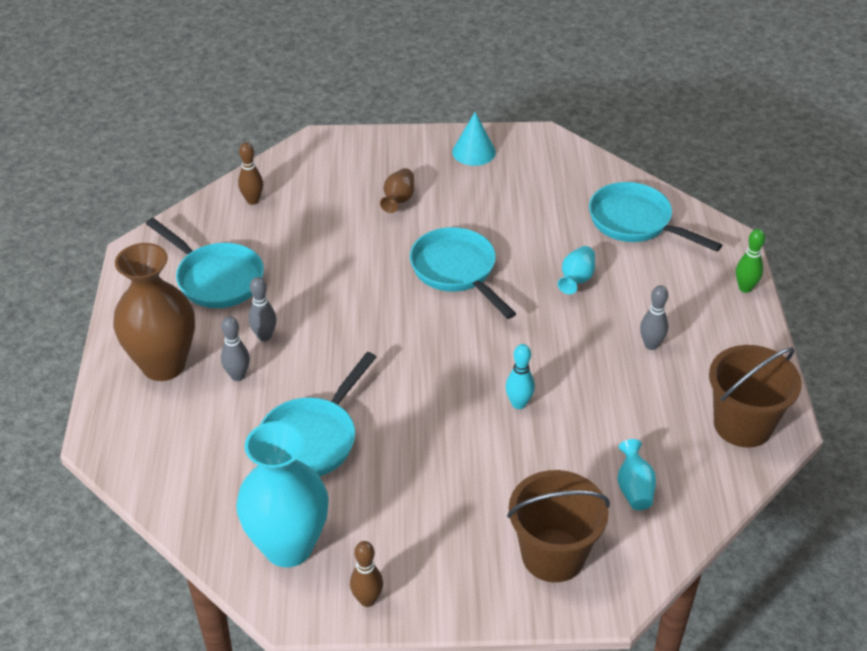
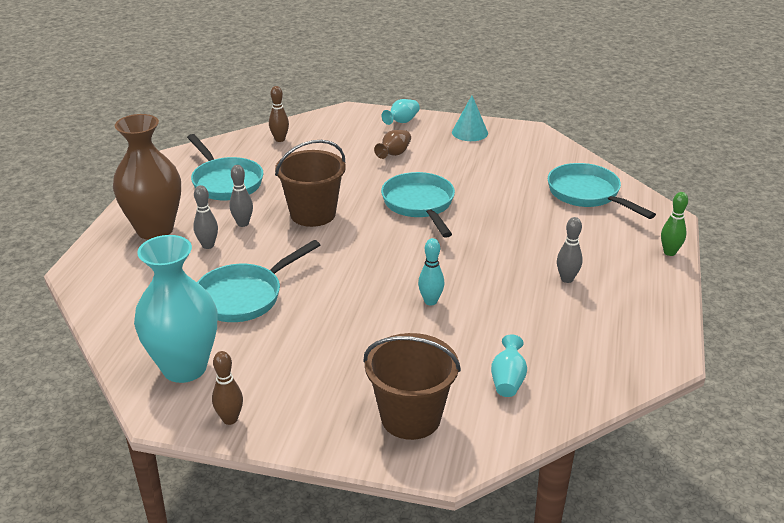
camera: 15 degrees right, 10 degrees down
turquoise vase [558,246,595,294] -> turquoise vase moved to [382,99,420,125]
brown bucket [709,345,802,448] -> brown bucket moved to [275,140,346,227]

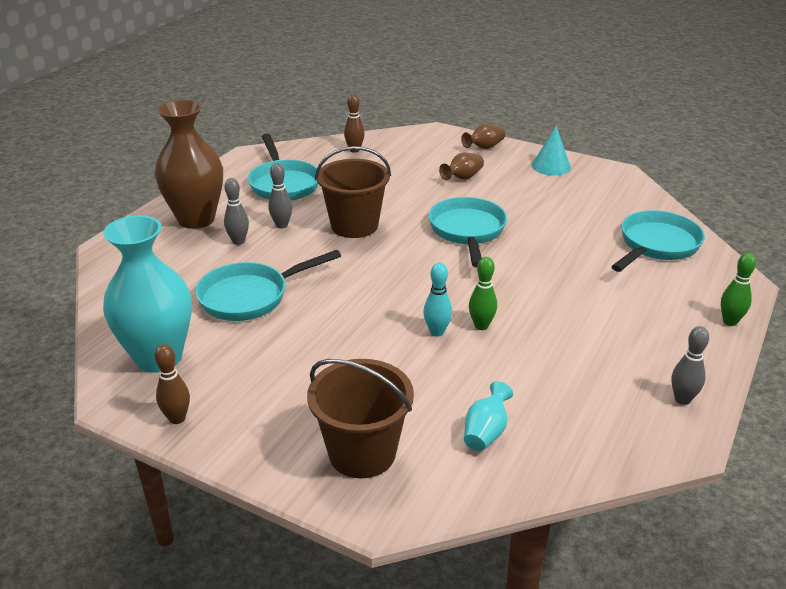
camera: 15 degrees right, 0 degrees up
turquoise vase [382,99,420,125] -> brown vase [461,124,505,149]
turquoise pan [548,163,656,219] -> turquoise pan turned 60 degrees clockwise [611,210,705,272]
grey bowling pin [557,217,583,283] -> grey bowling pin moved to [671,326,709,405]
none -> green bowling pin [469,257,497,330]

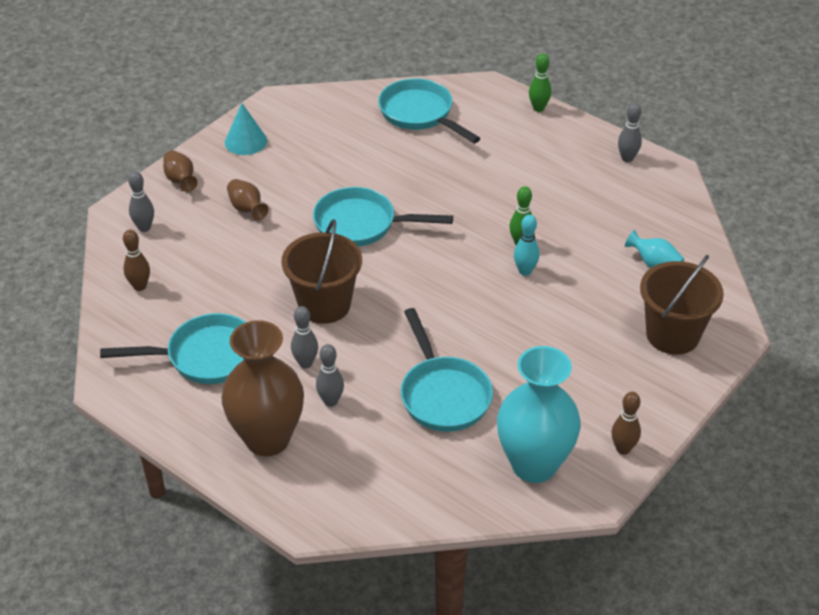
camera: 80 degrees left, 10 degrees up
none -> grey bowling pin [128,171,154,232]

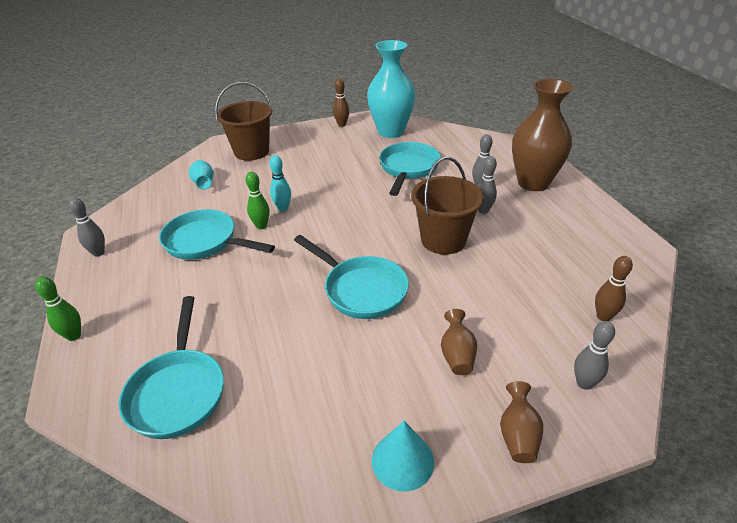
camera: 145 degrees left, 5 degrees down
turquoise pan [100,313,246,384] -> turquoise pan moved to [159,209,275,260]

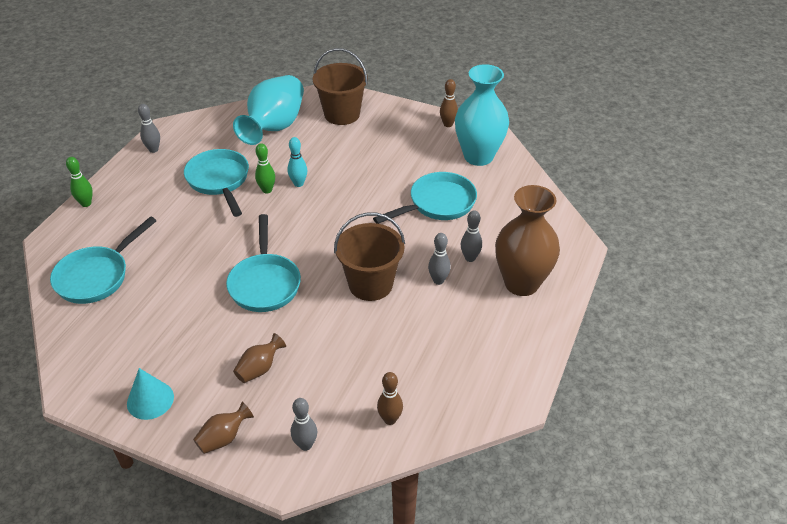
camera: 40 degrees right, 5 degrees up
turquoise vase [189,160,214,190] -> turquoise vase [233,75,304,145], size x2.25

